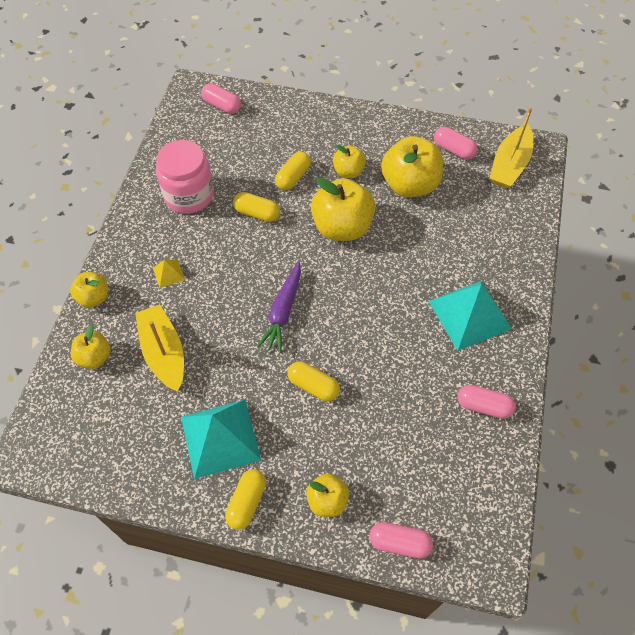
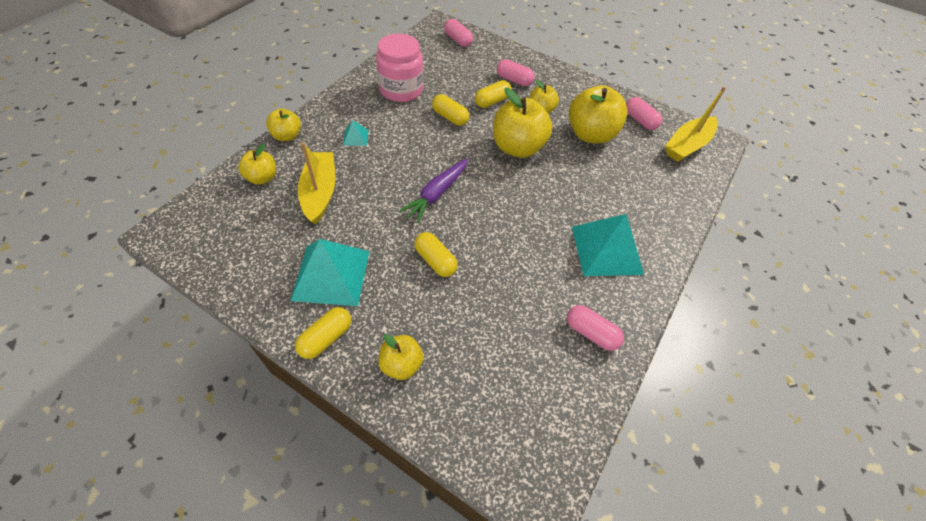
camera: 15 degrees right, 5 degrees down
yellow pyramid [153,260,185,288] -> turquoise pyramid [343,121,368,146]
pink capsule [370,522,433,558] -> pink capsule moved to [497,59,534,86]

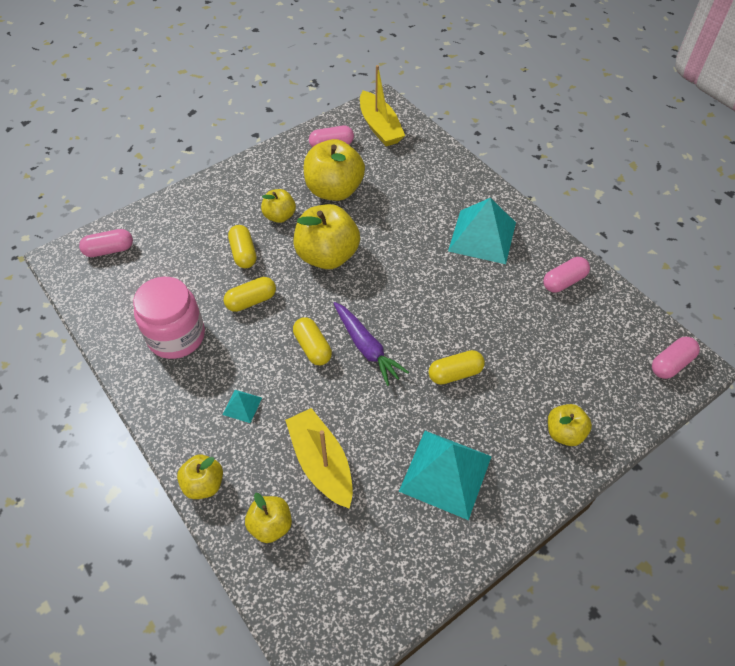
camera: 65 degrees left, 0 degrees up
yellow capsule [295,307,351,359] -> yellow capsule moved to [293,317,332,365]
yellow boat [298,142,336,225] -> yellow boat turned 45 degrees clockwise [285,408,353,509]
pink capsule [497,59,534,86] -> pink capsule moved to [652,337,700,379]

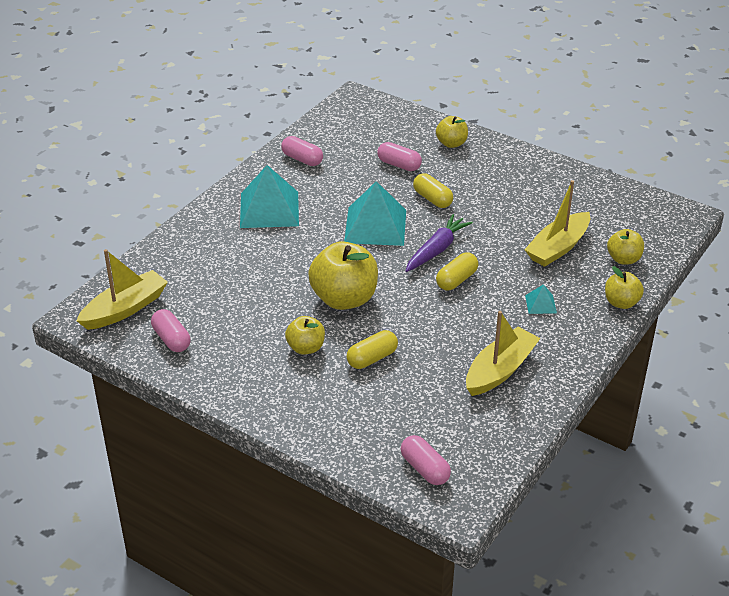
camera: 110 degrees left, 15 degrees down
pink jar [133,277,205,359] -> yellow boat [466,311,540,396]
yellow capsule [224,277,276,312] -> none
yellow apple [303,139,365,201] -> none
turquoise pyramid [399,431,492,520] -> turquoise pyramid moved to [344,181,406,246]
pink capsule [652,337,700,379] -> pink capsule moved to [377,142,422,171]

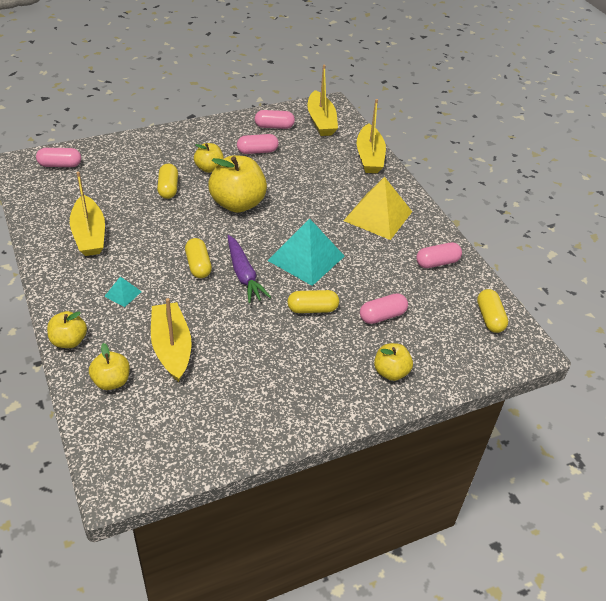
camera: 120 degrees right, 5 degrees up
turquoise pyramid [240,165,299,228] -> yellow pyramid [343,177,412,240]
none -> pink capsule [237,134,278,154]
none -> yellow boat [356,99,386,173]
none -> yellow capsule [477,289,508,333]

